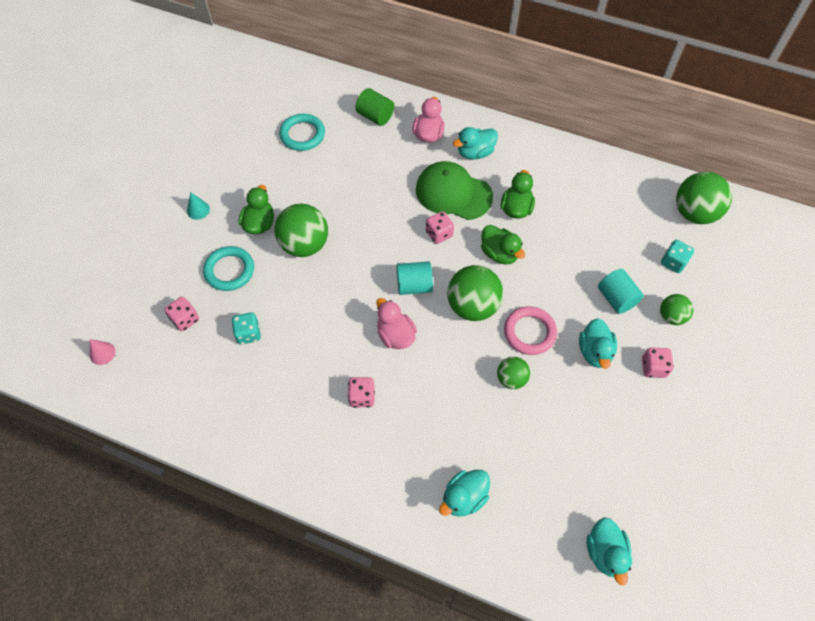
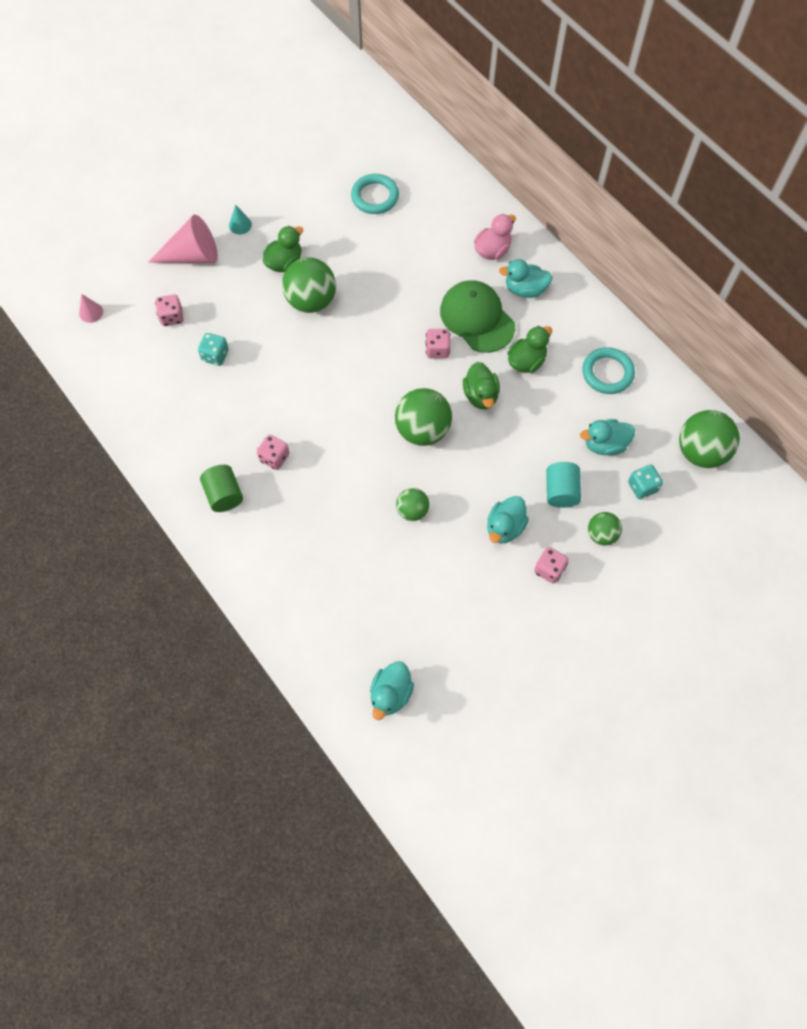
camera: 30 degrees right, 5 degrees up
turquoise ring [203,246,254,291] -> turquoise ring moved to [582,347,635,394]
green cylinder [355,88,394,126] -> green cylinder moved to [200,465,243,512]
pink duck [376,298,417,349] -> none
turquoise cylinder [397,261,433,295] -> none
turquoise duck [439,470,490,517] -> turquoise duck moved to [580,419,635,455]
pink ring [504,306,557,355] -> none
none -> pink cone [148,214,218,263]

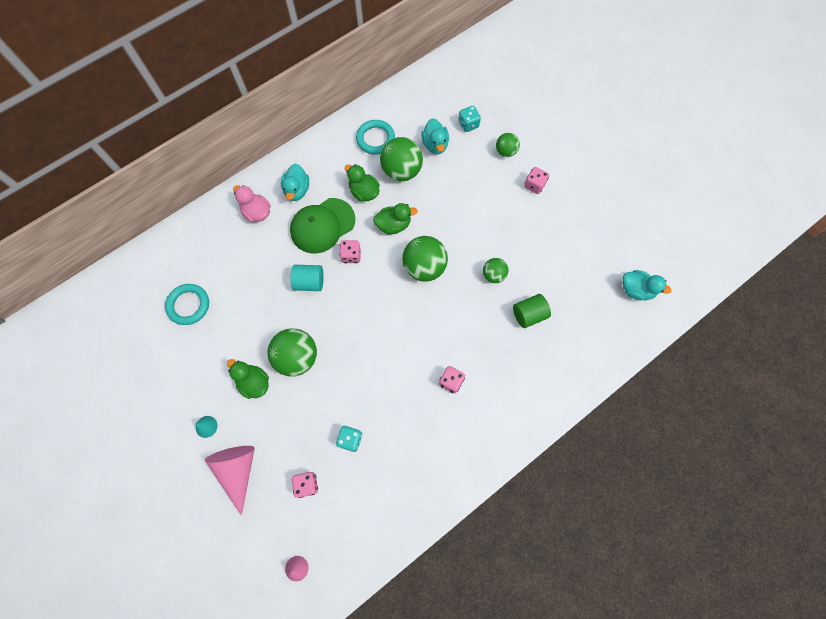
camera: 90 degrees left, 5 degrees up
green cylinder [200,465,243,512] -> green cylinder moved to [513,294,551,328]
turquoise duck [487,496,529,543] -> none
turquoise cylinder [546,462,581,508] -> turquoise cylinder moved to [291,265,324,291]
green ball [679,410,740,468] -> green ball moved to [380,137,423,182]

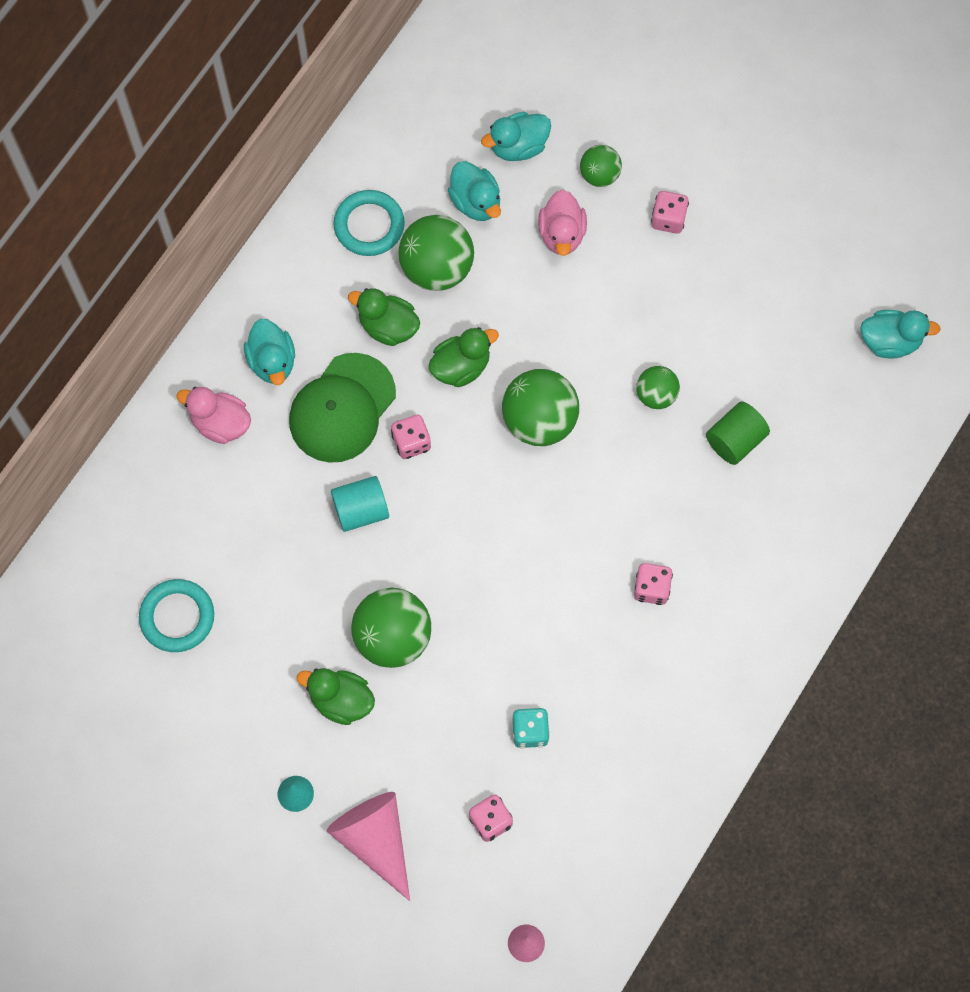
camera: 20 degrees left, 0 degrees up
turquoise dice [458,106,481,132] -> turquoise duck [481,112,551,161]
none -> pink duck [538,190,587,256]

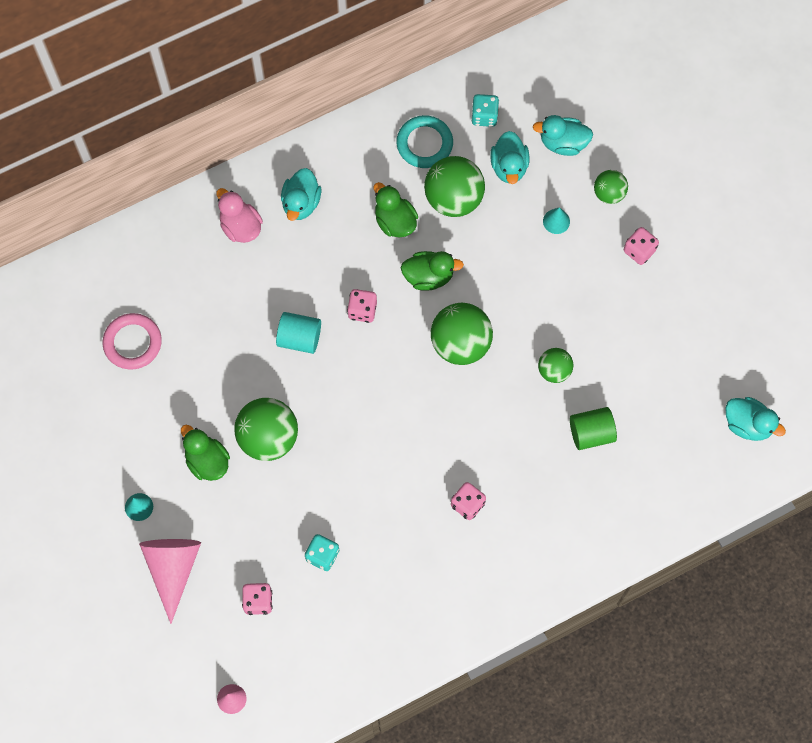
camera: 30 degrees right, 0 degrees up
turquoise ring [139,579,214,652] -> pink ring [103,313,162,370]
green cap [289,353,396,463] -> none
pink duck [538,190,587,256] -> turquoise cone [543,207,570,234]
none -> turquoise dice [472,94,499,127]

